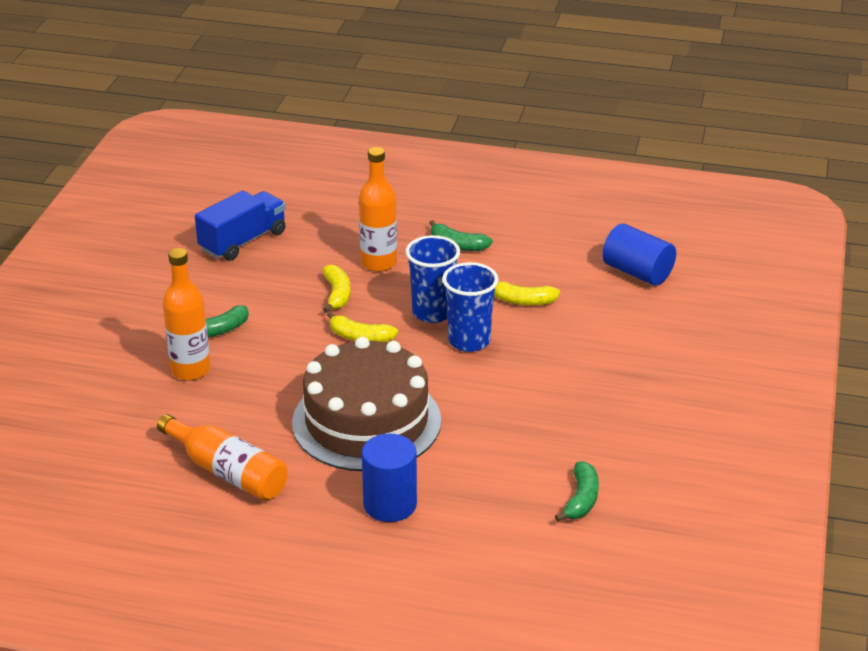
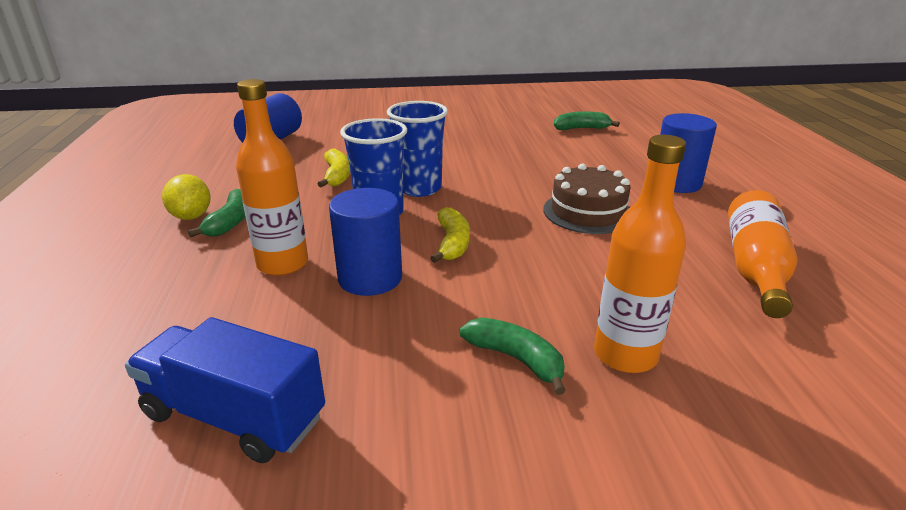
camera: 110 degrees left, 5 degrees down
brown cake [292,337,441,471] -> brown cake [544,164,631,234], size x0.56
yellow banana [323,265,351,313] -> blue cylinder [329,188,402,296]
none -> yellow lemon [162,174,211,220]

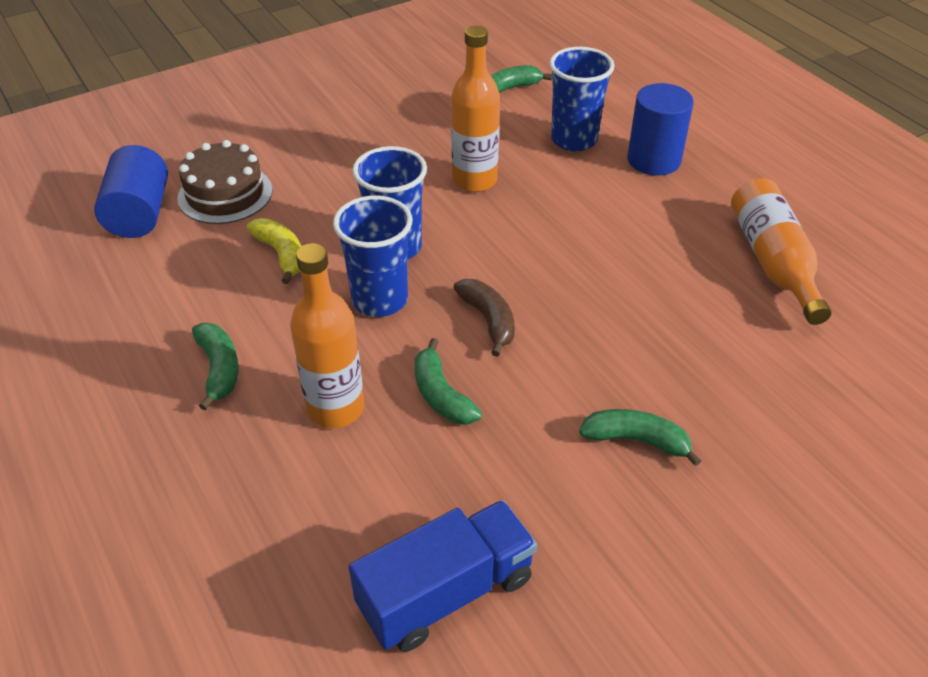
camera: 25 degrees left, 15 degrees up
blue truck [125,317,325,463] -> blue truck turned 150 degrees clockwise [349,500,537,652]
yellow lemon [162,174,211,220] -> none
blue cylinder [329,188,402,296] -> green banana [415,338,482,425]
yellow banana [430,207,470,263] -> brown banana [453,279,515,357]
brown cake [544,164,631,234] -> brown cake moved to [177,140,273,224]
orange bottle [594,135,686,373] -> orange bottle moved to [451,26,500,192]
none -> blue cup [549,47,615,151]

